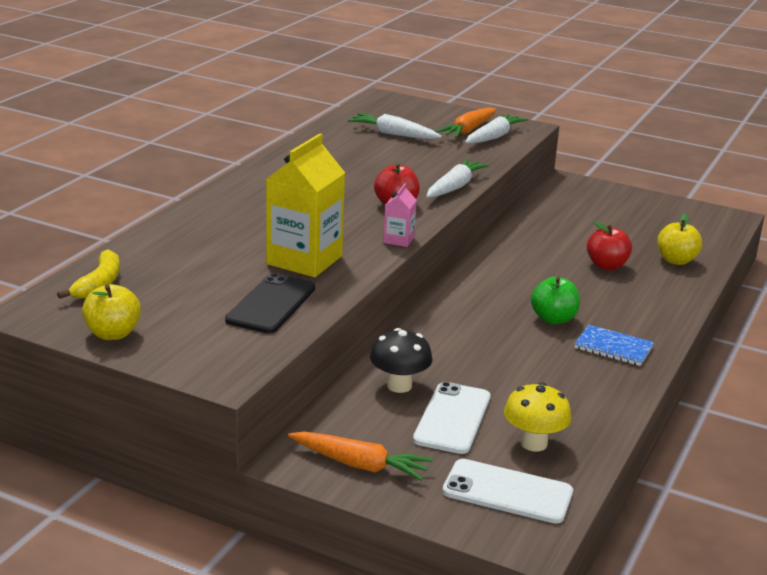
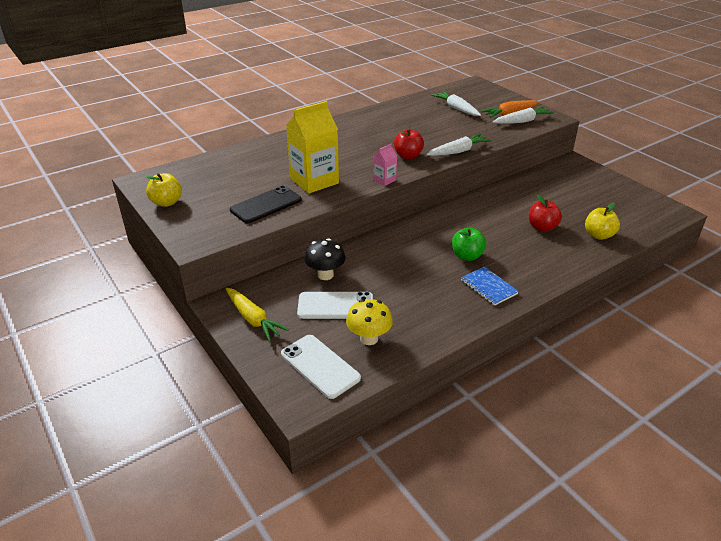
camera: 30 degrees right, 10 degrees up
yellow banana [57,250,120,299] -> none
orange carrot [288,431,433,481] -> yellow carrot [225,287,289,342]
white phone [413,382,491,454] -> white phone turned 45 degrees clockwise [297,292,373,319]

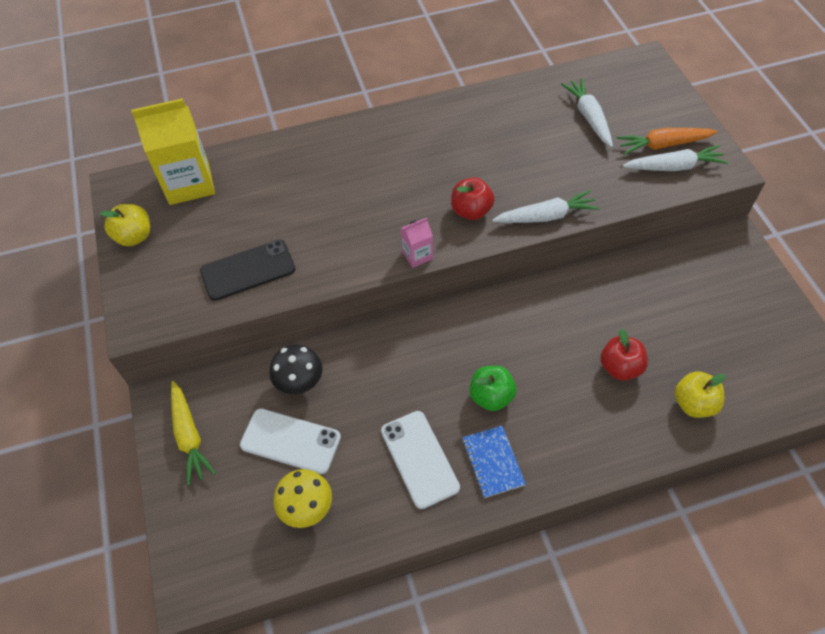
camera: 20 degrees right, 20 degrees up
white phone [281,335,361,399] -> white phone moved to [381,411,460,509]
yellow carton [286,101,339,194] -> yellow carton moved to [131,98,215,205]

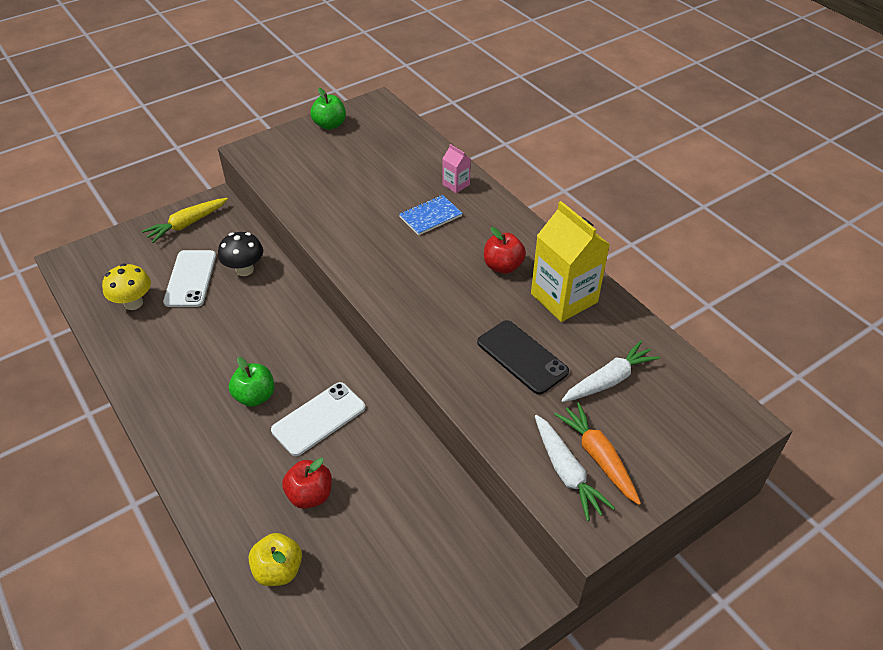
camera: 70 degrees right, 10 degrees down
yellow apple [100,204,150,247] -> green apple [311,88,346,130]
yellow carton [131,98,215,205] -> yellow carton moved to [531,201,610,322]
black phone [200,240,295,301] -> black phone moved to [477,320,569,395]
white phone [381,411,460,509] -> white phone moved to [271,382,365,456]
pink carton [401,218,433,268] -> pink carton moved to [442,144,471,193]
red apple [451,178,495,220] -> red apple moved to [484,227,526,274]
blue notebook [462,426,526,498] -> blue notebook moved to [399,195,463,236]
white carrot [492,190,600,223] -> none

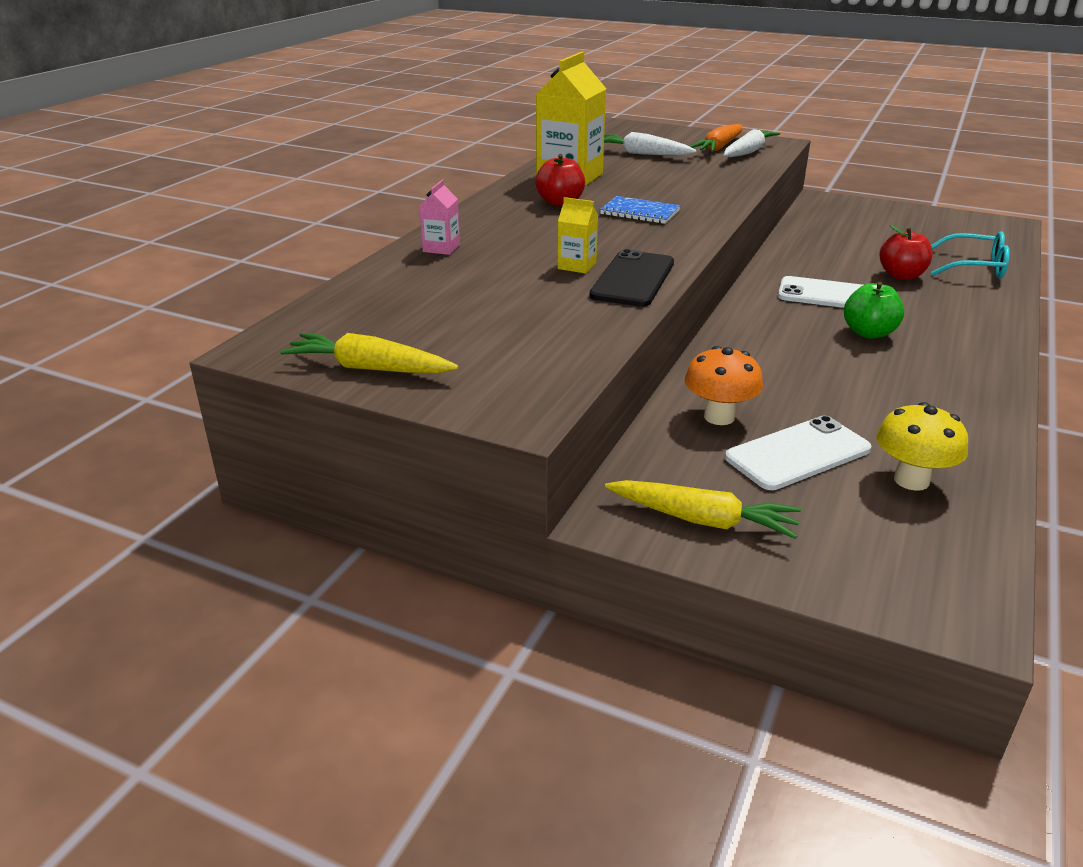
camera: 120 degrees left, 15 degrees down
black mushroom [218,232,263,276] -> orange mushroom [685,346,763,425]
yellow apple [249,533,302,586] -> turquoise glasses [931,231,1010,279]
green apple [311,88,346,130] -> yellow carrot [280,333,458,373]
blue notebook [399,195,463,236] -> blue notebook moved to [600,196,681,224]
black phone [477,320,569,395] -> black phone moved to [589,249,674,307]
none -> yellow carton [558,197,598,273]

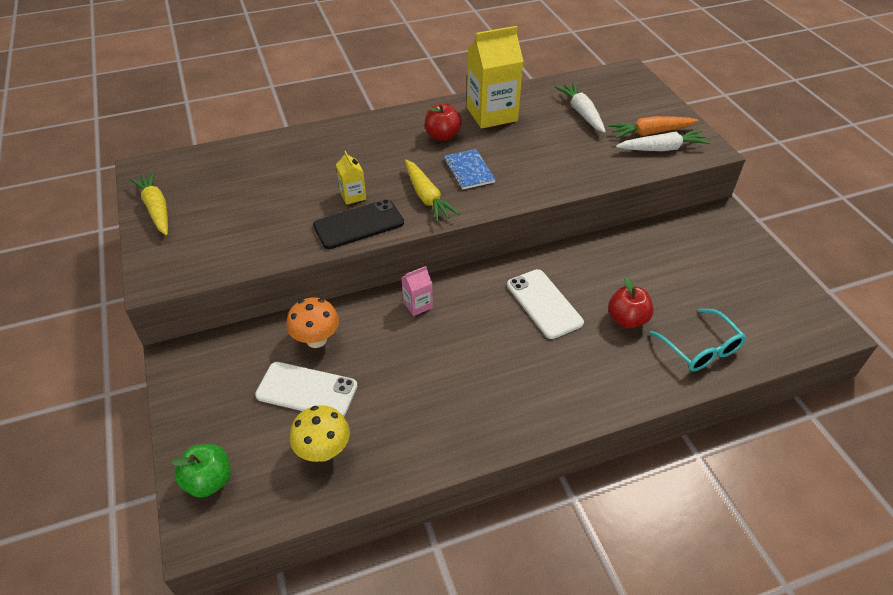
camera: 45 degrees right, 15 degrees up
pink carton [419,180,460,255] -> pink carton moved to [401,266,433,316]
yellow carrot [605,480,801,539] -> yellow carrot moved to [405,160,460,222]
green apple [844,282,904,339] -> green apple moved to [171,444,231,498]

